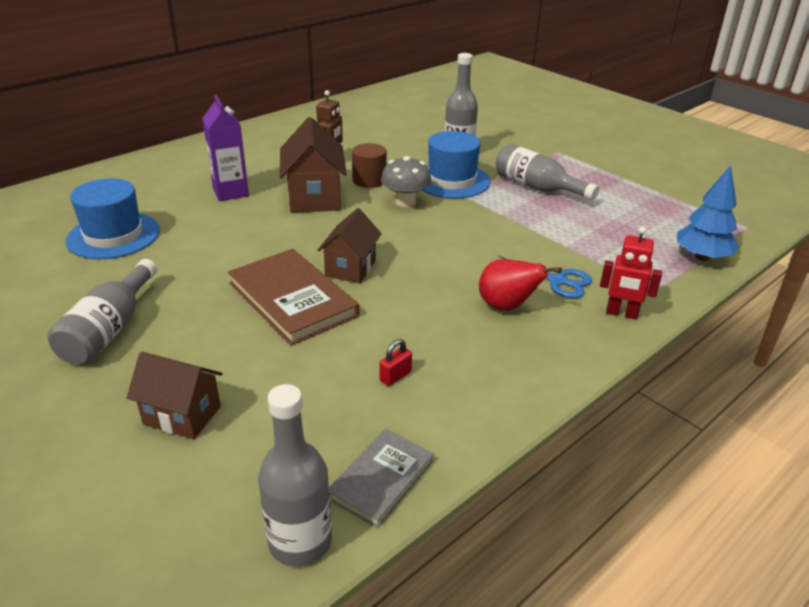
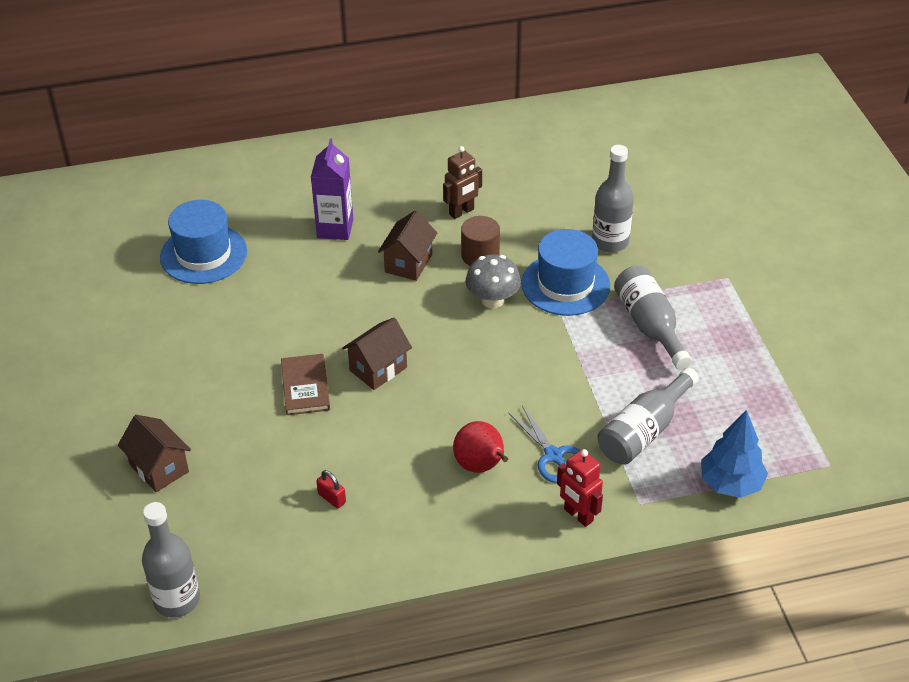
camera: 30 degrees right, 10 degrees up
grey bottle [47,259,157,365] -> grey bottle moved to [598,367,699,464]
brown book [228,249,359,346] -> brown book [281,354,330,415], size x0.59
brown house [280,117,347,213] -> brown house [378,210,437,281], size x0.66
grey book [329,429,434,528] -> none
red padlock [380,339,412,386] -> red padlock turned 60 degrees clockwise [316,470,346,509]

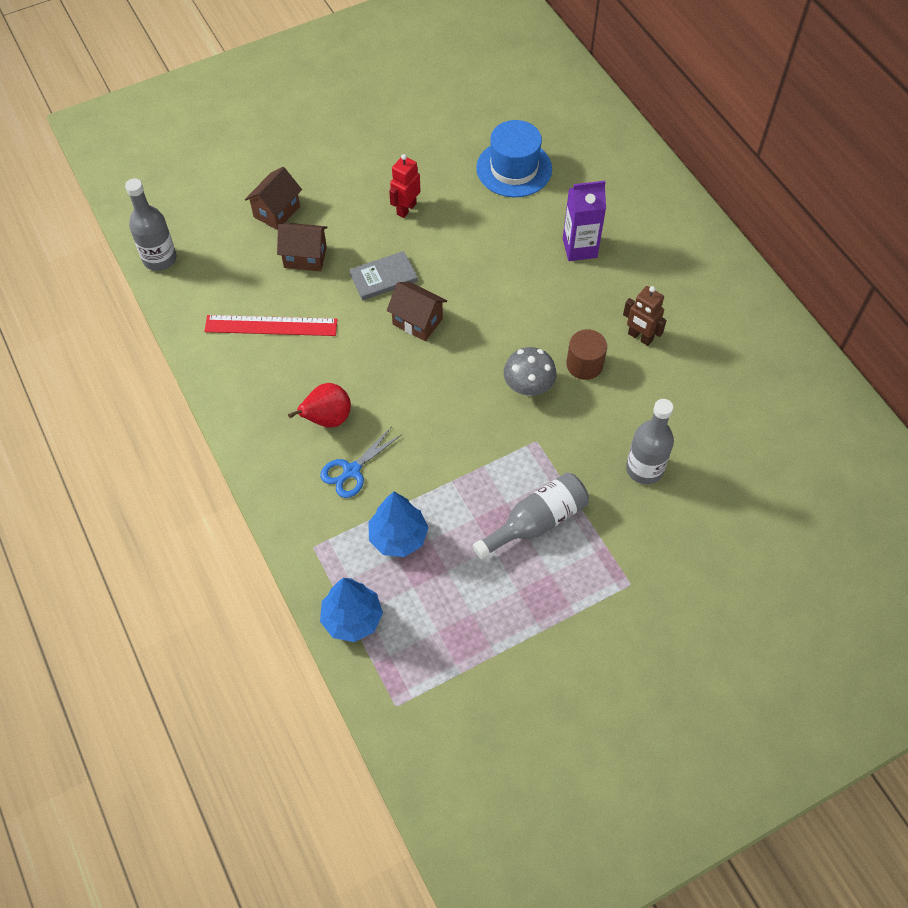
camera: 75 degrees right, 15 degrees up
brown book [281,354,330,415] -> grey book [349,251,418,300]
red padlock [316,470,346,509] -> red ruler [204,315,338,336]
brown house [378,210,437,281] -> brown house moved to [277,223,328,271]
blue hat [521,229,610,316] -> none
red robot [557,449,603,527] -> red robot moved to [389,154,420,218]
grey bottle [598,367,699,464] -> blue tree [368,491,429,557]

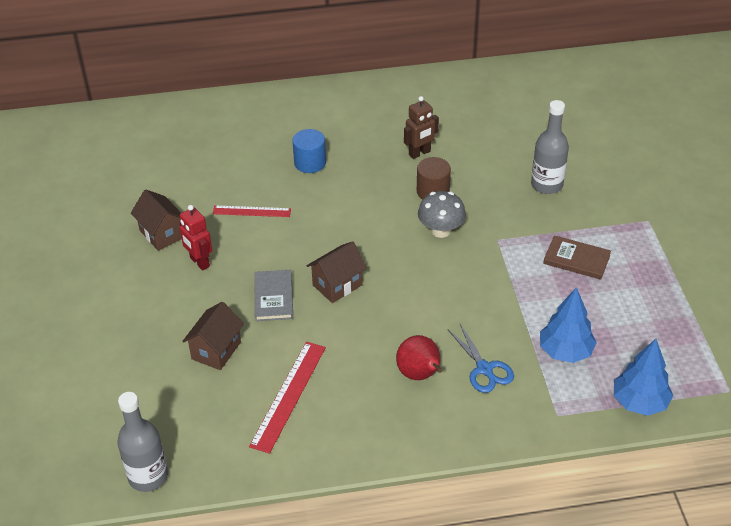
camera: 70 degrees left, 15 degrees down
brown house [245,167,302,230] -> brown house moved to [131,189,182,251]
grey bottle [472,472,589,559] -> brown book [543,235,611,280]
blue hat [476,120,552,197] -> none
purple carton [563,181,606,261] -> blue cylinder [292,129,326,173]
none -> red ruler [212,205,291,217]

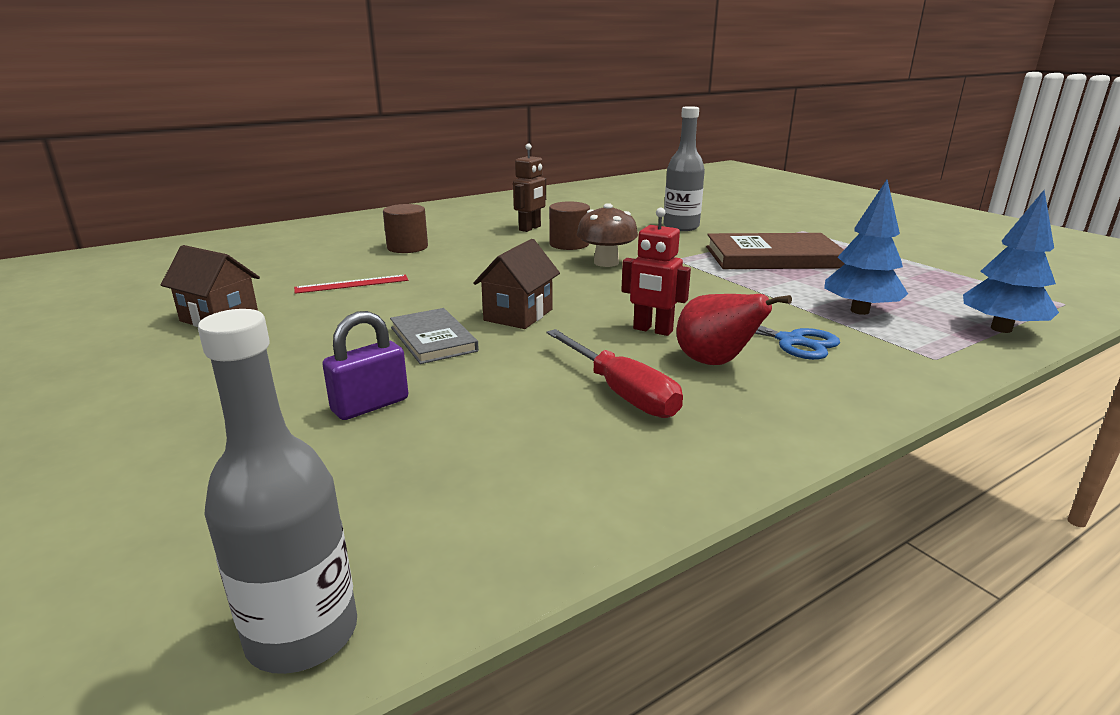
camera: 25 degrees left, 20 degrees down
red robot [179,205,212,271] -> red robot moved to [621,208,691,336]
brown house [182,302,244,370] -> purple padlock [322,311,408,420]
red ruler [249,342,326,454] -> none
blue cylinder [292,129,326,173] -> brown cylinder [383,204,428,253]
grey mushroom [418,191,466,238] -> brown mushroom [577,203,638,267]
brown book [543,235,611,280] -> brown book [706,233,844,269], size x1.68
none -> red screwdriver [547,329,683,418]

